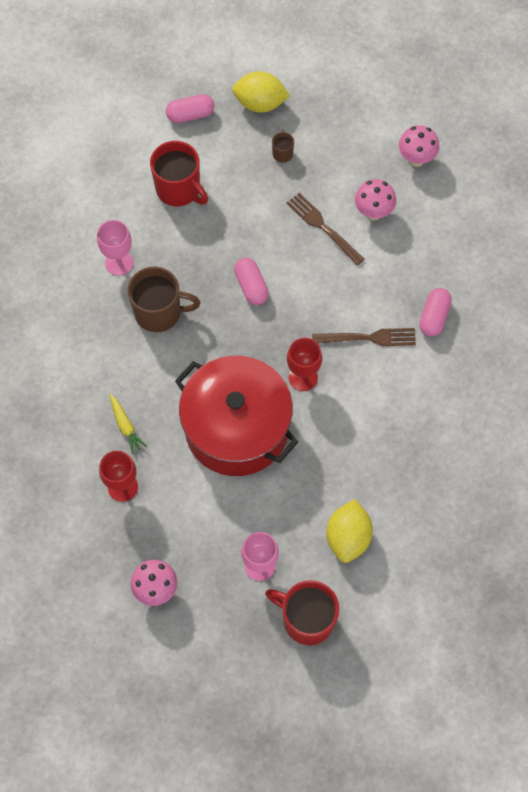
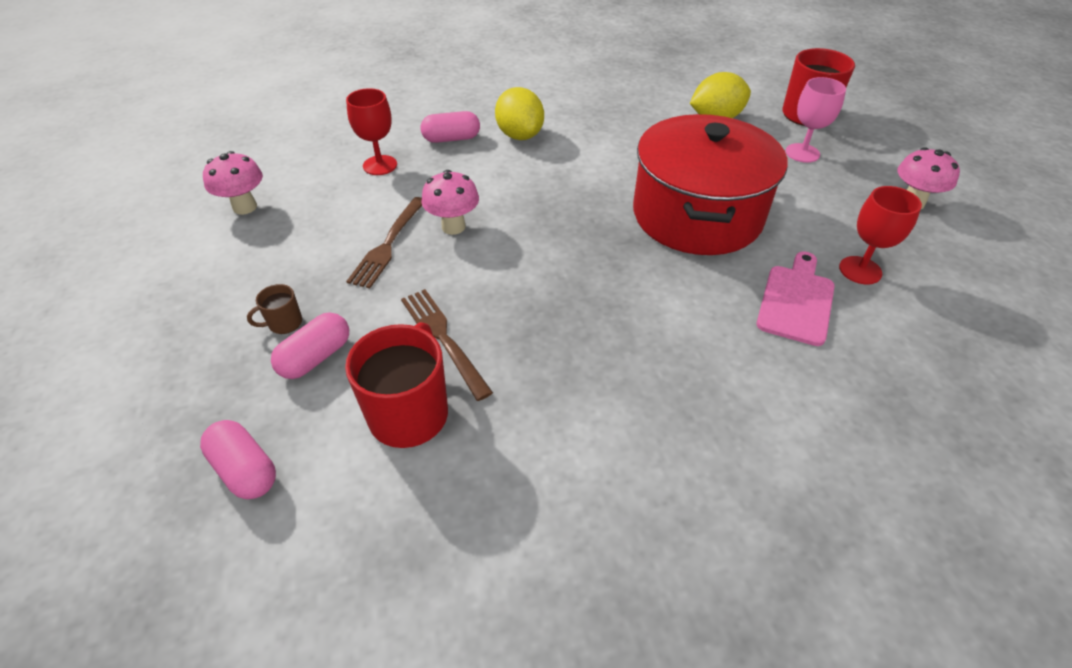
camera: 120 degrees left, 20 degrees down
pink goblet [97,220,133,276] -> none
yellow carrot [110,394,147,454] -> pink cutting board [757,251,835,346]
brown mug [128,267,201,332] -> none
yellow lemon [232,71,290,113] -> yellow lemon moved to [495,87,544,140]
pink capsule [234,258,269,305] -> pink capsule moved to [271,312,349,379]
red goblet [287,338,322,391] -> red goblet moved to [346,88,397,175]
brown fork [312,328,416,346] -> brown fork moved to [401,289,493,401]
pink mushroom [355,179,396,220] -> pink mushroom moved to [421,170,479,235]

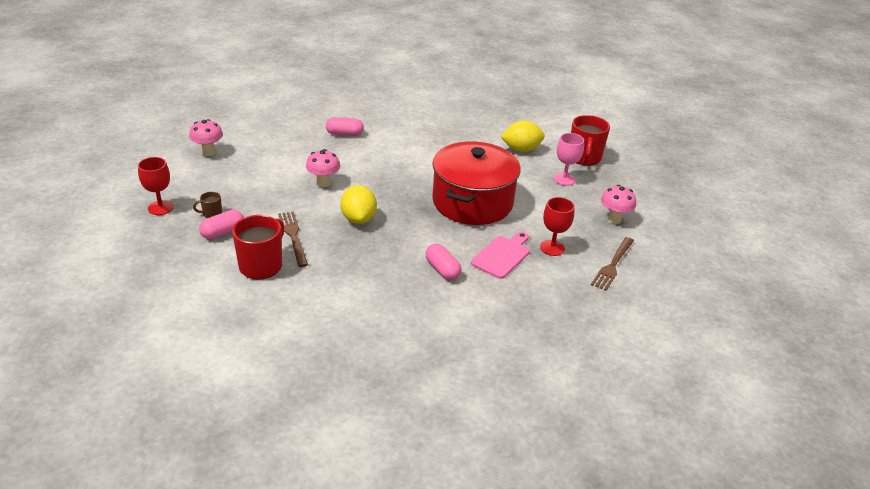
camera: 10 degrees right, 10 degrees down
pink capsule [200,420,276,499] -> pink capsule moved to [425,243,461,280]
red goblet [346,88,397,175] -> red goblet moved to [138,157,174,215]
brown fork [346,197,422,289] -> brown fork moved to [591,237,634,291]
yellow lemon [495,87,544,140] -> yellow lemon moved to [340,185,377,224]

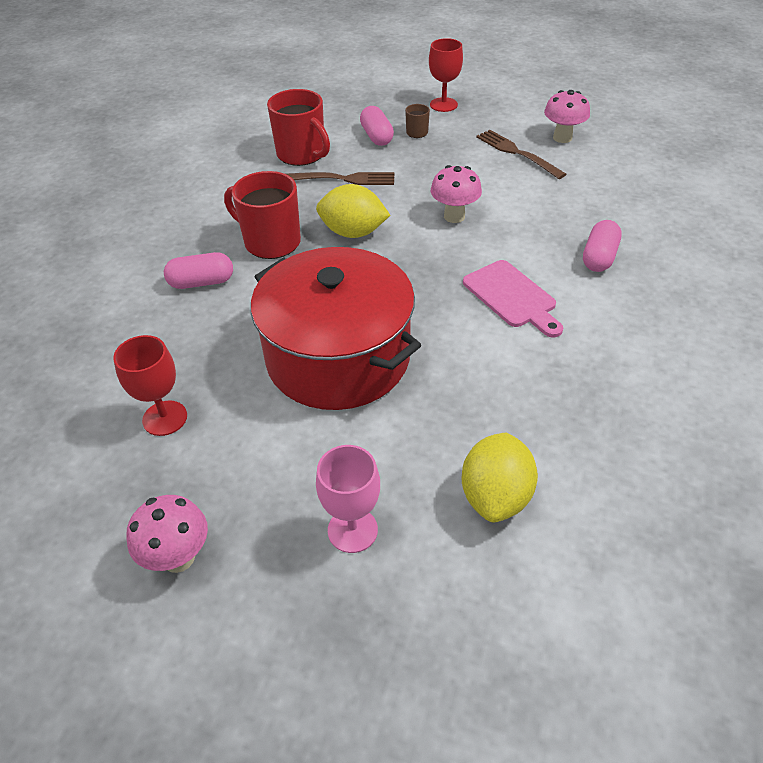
camera: 115 degrees right, 10 degrees up
pink cutting board [471,232,529,279] -> pink cutting board moved to [463,260,563,337]
red mug [571,115,610,166] -> red mug moved to [224,171,301,259]
brown fork [591,237,634,291] -> brown fork moved to [476,130,567,179]

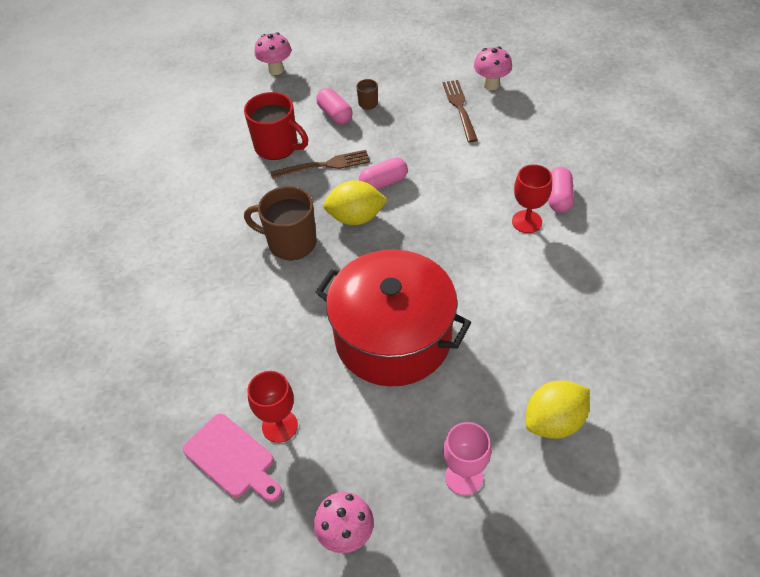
camera: 15 degrees left, 5 degrees up
pink capsule [164,252,233,289] -> pink capsule moved to [359,158,408,190]
red mug [224,171,301,259] -> brown mug [244,186,317,260]
red goblet [429,38,463,112] -> red goblet moved to [512,164,552,233]
pink mushroom [431,165,482,223] -> pink mushroom moved to [254,32,291,75]
yellow lemon [461,432,538,522] -> yellow lemon turned 60 degrees clockwise [526,380,590,439]
pink cutting board [463,260,563,337] -> pink cutting board moved to [183,414,282,502]
brown fork [476,130,567,179] -> brown fork turned 45 degrees clockwise [443,80,478,142]

